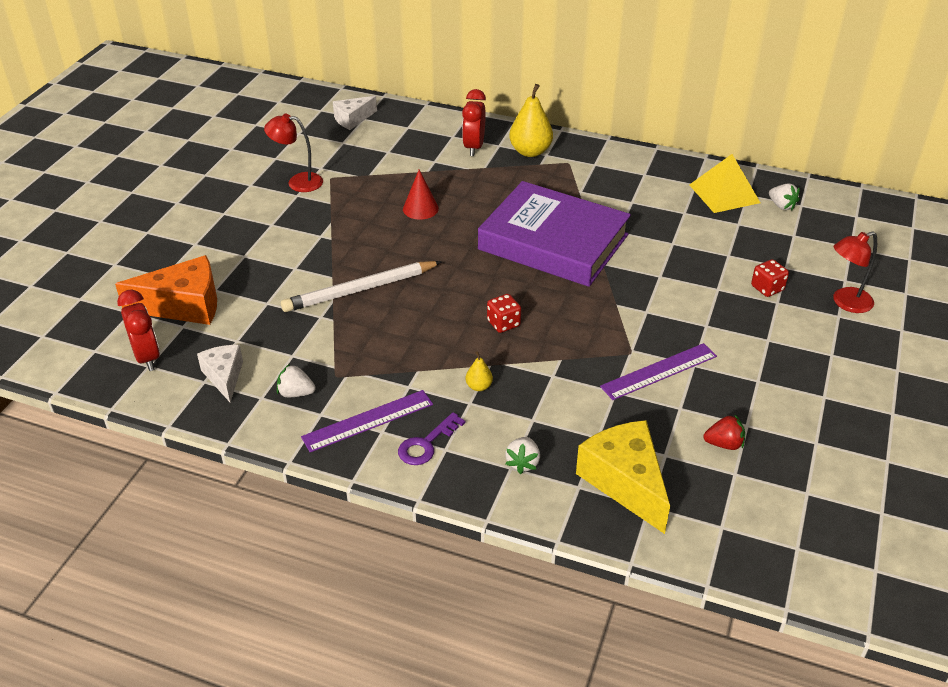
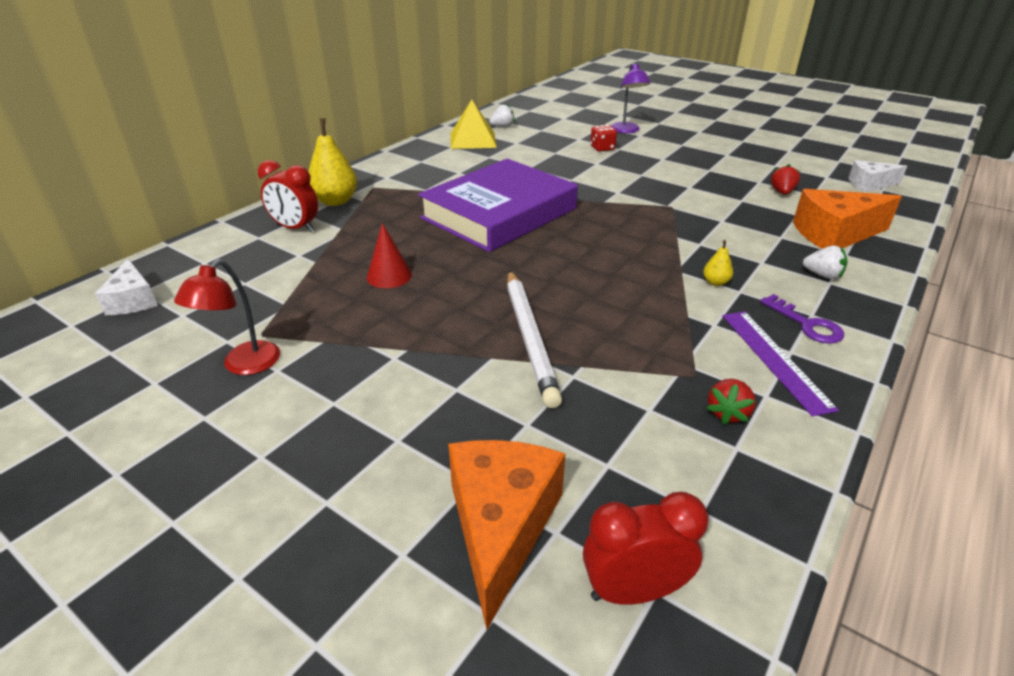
camera: 75 degrees left, 5 degrees down
white cheese [197,345,243,403] -> white cheese moved to [848,160,907,192]
white strawberry [277,364,316,397] -> red strawberry [707,379,756,425]
red dice [487,294,521,333] -> none
yellow cheese [576,420,670,534] -> orange cheese [793,189,902,249]
purple ruler [600,343,717,400] -> none
red lamp [833,231,877,313] -> purple lamp [611,63,650,133]

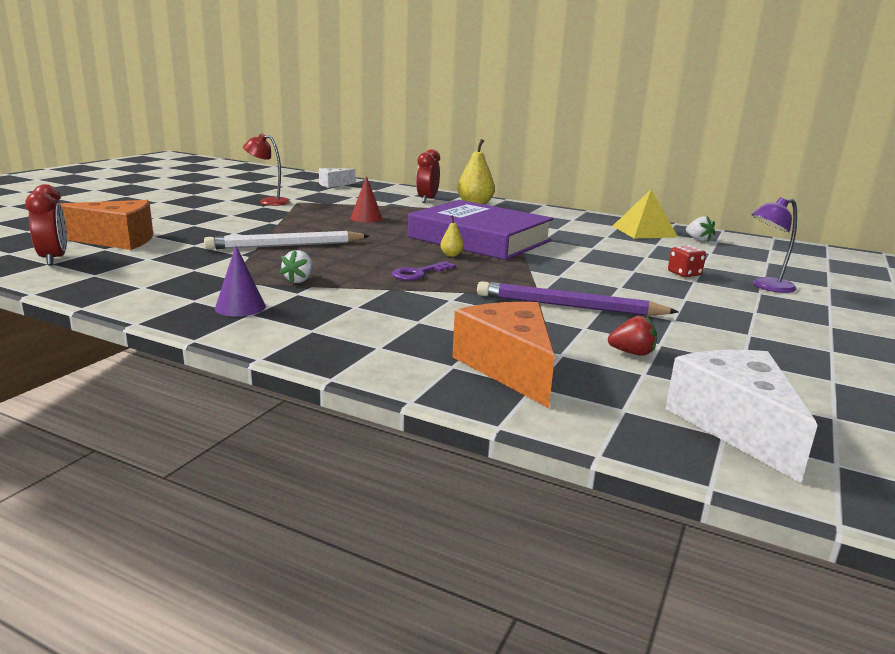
camera: 80 degrees right, 15 degrees down
yellow pear [703,240,733,286] -> yellow pear moved to [440,215,464,257]
red strawberry [707,379,756,425] -> none
purple ruler [723,312,839,416] -> purple cone [215,246,266,317]
purple key [760,294,844,344] -> purple key moved to [392,261,456,281]
white strawberry [803,246,847,279] -> white strawberry moved to [280,250,314,284]
white cheese [848,160,907,192] -> white cheese [665,350,818,483], size x1.67
none -> purple pencil [477,281,679,316]

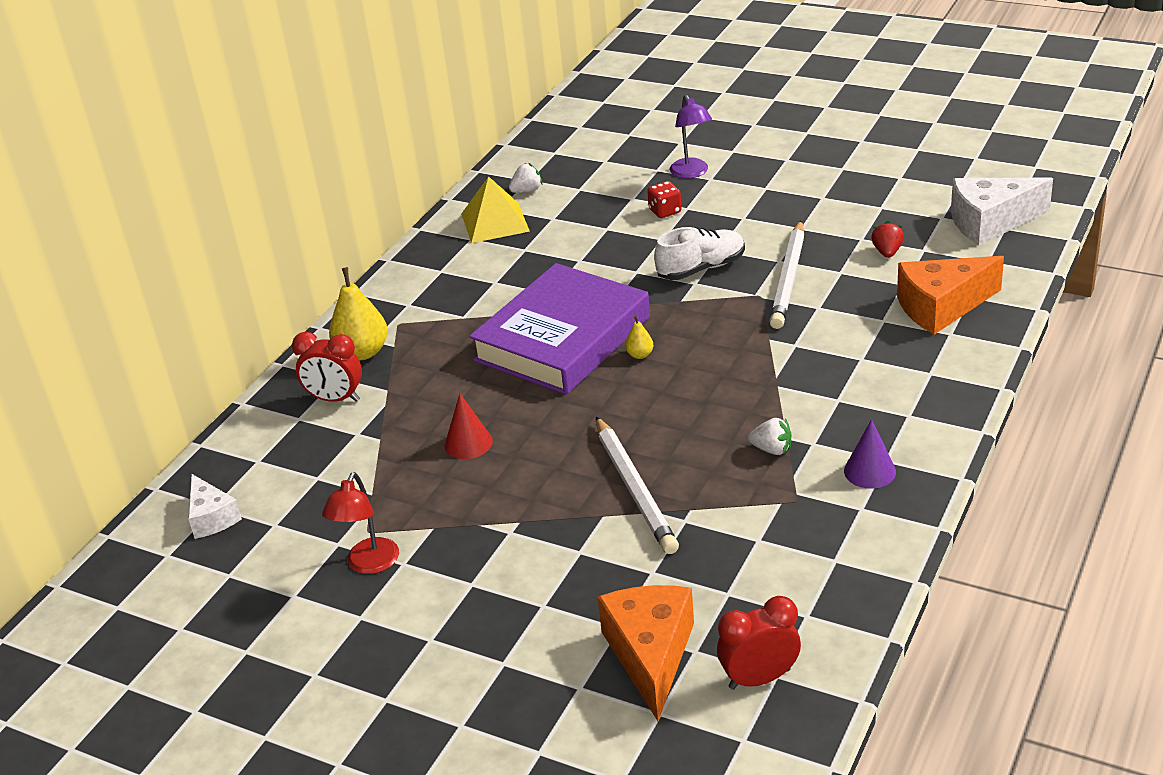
camera: 85 degrees left, 15 degrees up
purple key [392,261,456,281] -> none
purple pencil [477,281,679,316] -> white pencil [770,221,804,329]
none -> white shoe [654,227,745,280]

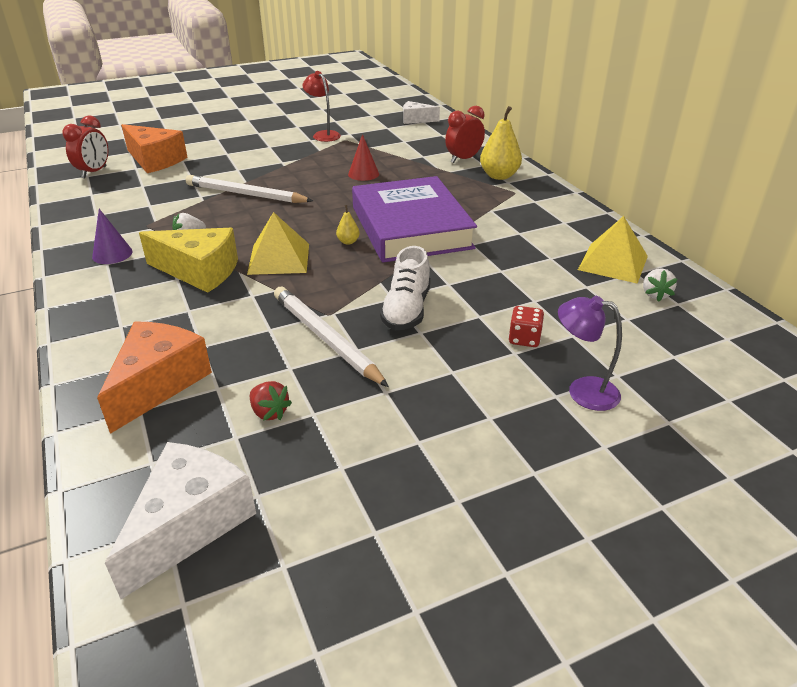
camera: 125 degrees right, 0 degrees up
none -> yellow cheese [139,228,238,293]
none -> yellow pyramid [247,212,309,275]

